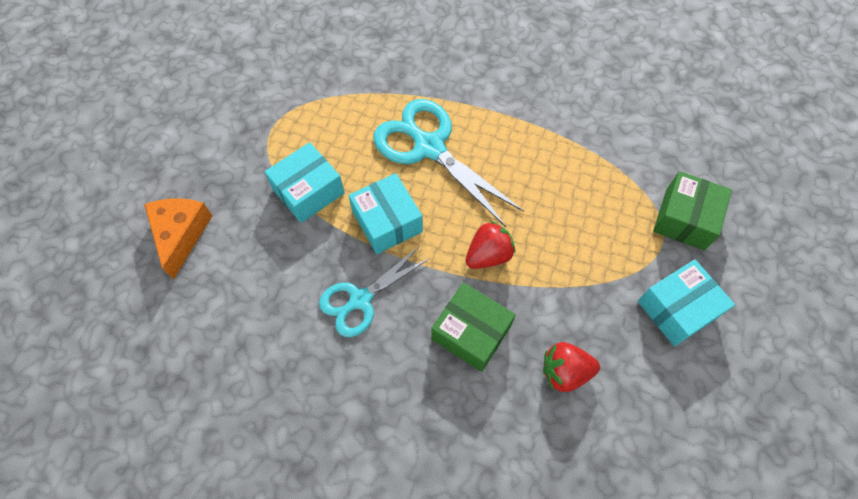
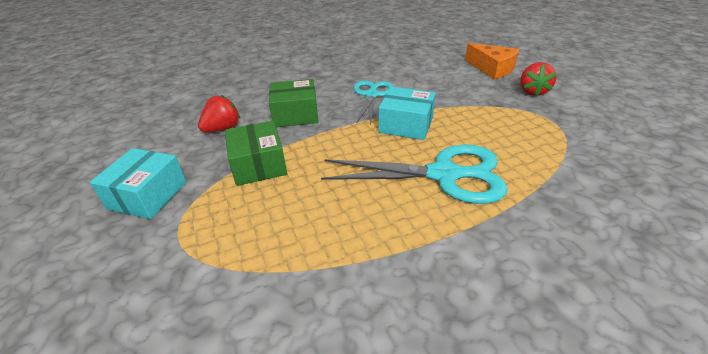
camera: 140 degrees right, 25 degrees down
turquoise box [265,142,344,223] -> none
red strawberry [466,221,515,269] -> red strawberry moved to [520,62,557,96]
green box [653,171,732,251] -> green box moved to [225,121,287,186]

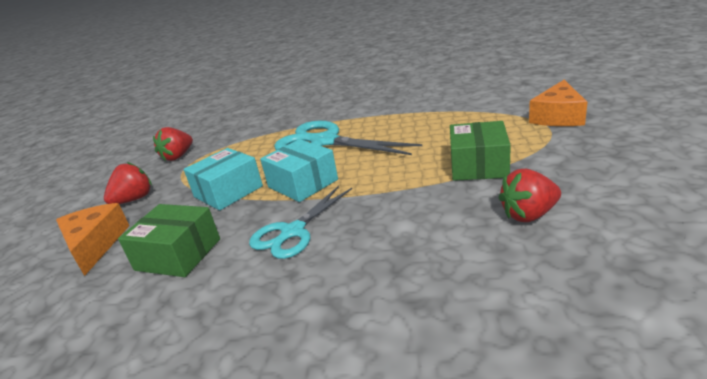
camera: 150 degrees left, 10 degrees down
turquoise box [89,148,186,219] -> turquoise box moved to [184,148,263,211]
green box [269,79,318,127] -> green box moved to [118,204,220,277]
none -> red strawberry [153,127,193,161]
none -> orange cheese [529,80,587,126]

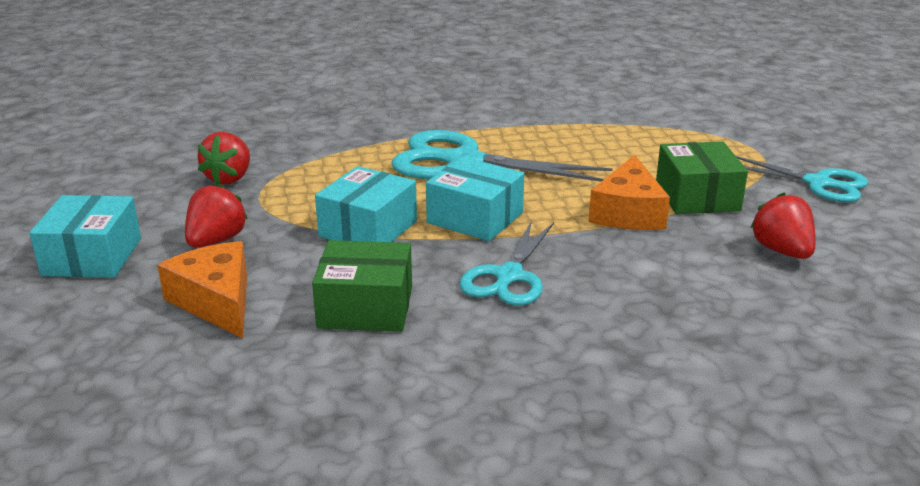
camera: 20 degrees left, 0 degrees up
red strawberry [498,169,561,222] -> red strawberry turned 105 degrees clockwise [750,192,816,259]
orange cheese [529,80,587,126] -> orange cheese moved to [589,155,670,230]
none -> turquoise box [29,195,141,278]
none -> turquoise scissors [736,156,868,202]

